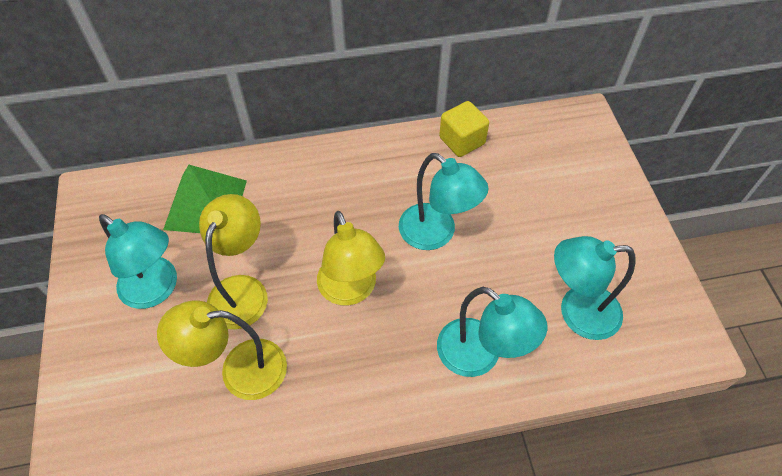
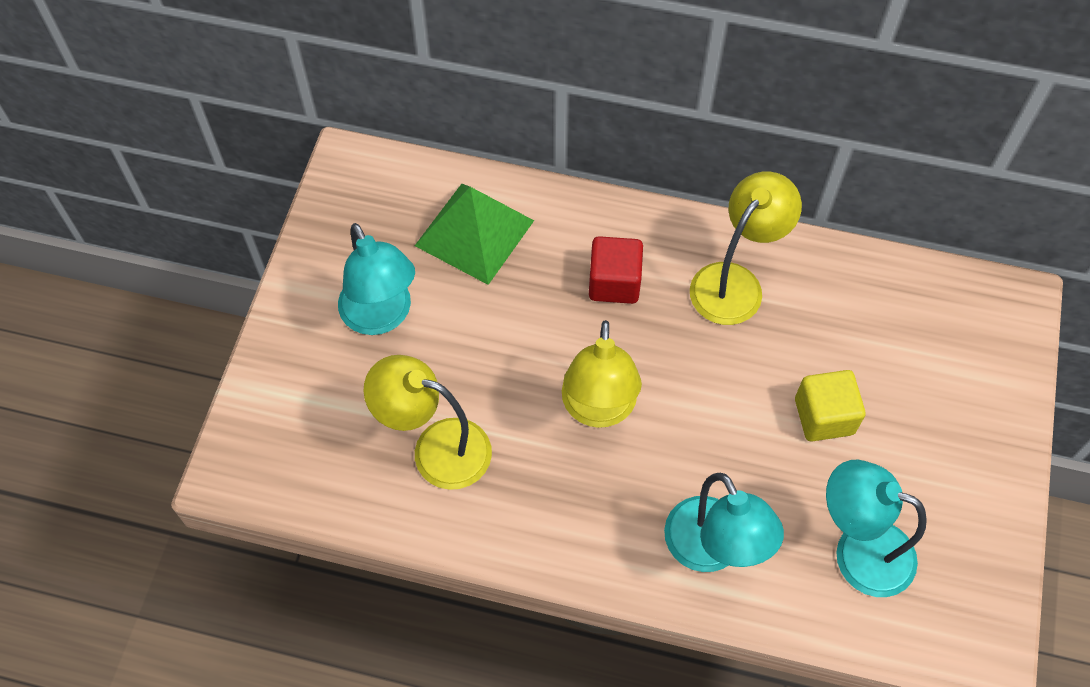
camera: 25 degrees right, 5 degrees up
yellow lamp [199,194,268,330] -> yellow lamp moved to [690,171,802,325]
turquoise lamp [399,153,489,250] -> none
yellow cube [439,101,489,157] -> yellow cube moved to [795,370,866,441]
none -> red cube [589,236,643,304]

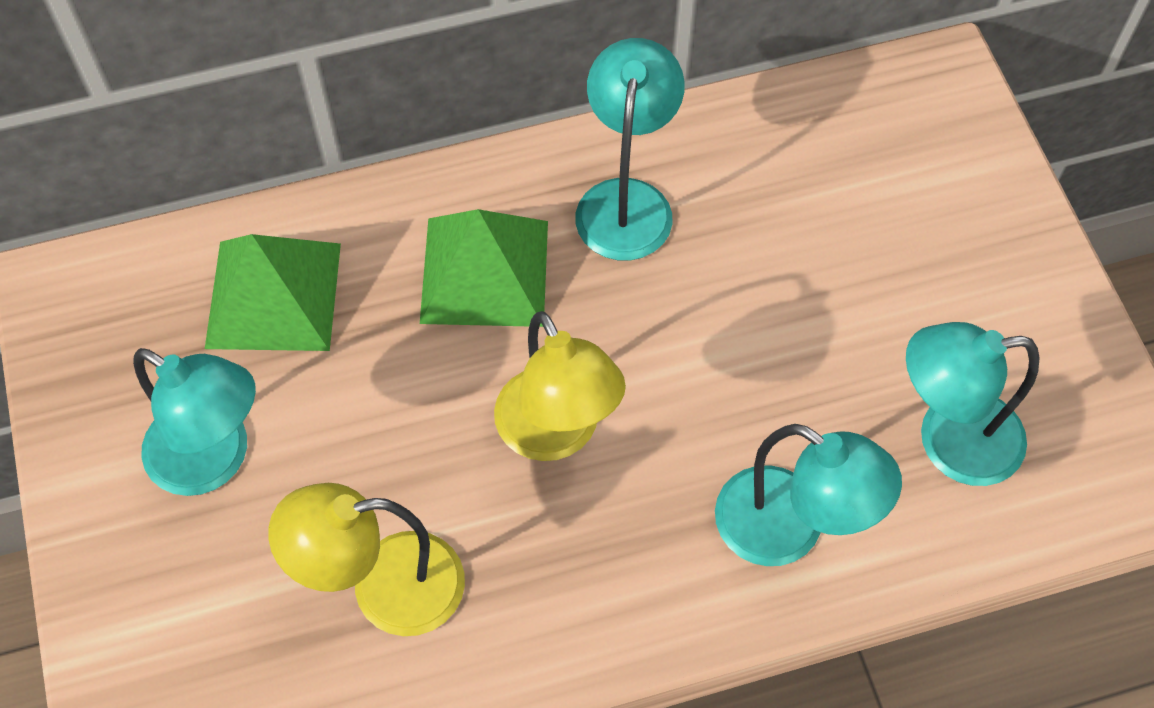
camera: 30 degrees left, 0 degrees up
red cube [589,236,643,304] -> green pyramid [420,209,548,327]
yellow lamp [690,171,802,325] -> turquoise lamp [575,38,685,261]
yellow cube [795,370,866,441] -> none

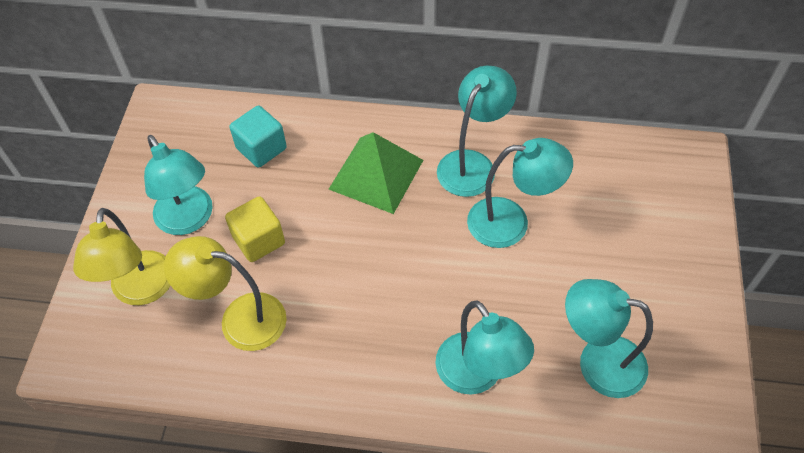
camera: 25 degrees right, 5 degrees down
green pyramid [205,234,341,351] -> turquoise cube [230,106,287,168]
yellow lamp [494,311,626,461] -> yellow lamp moved to [73,208,171,305]
none -> yellow cube [225,196,285,262]
none -> turquoise lamp [467,138,573,248]

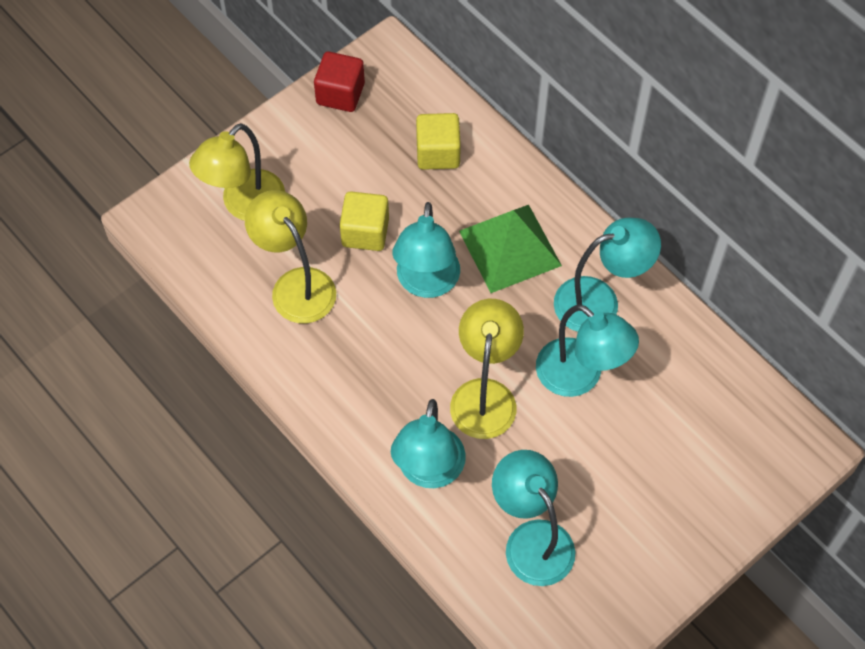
camera: 40 degrees right, 5 degrees up
turquoise lamp [144,135,213,235] -> turquoise lamp moved to [393,202,460,298]
turquoise cube [230,106,287,168] -> yellow cube [416,113,461,170]
none -> red cube [314,52,365,112]
none -> yellow lamp [450,299,524,439]

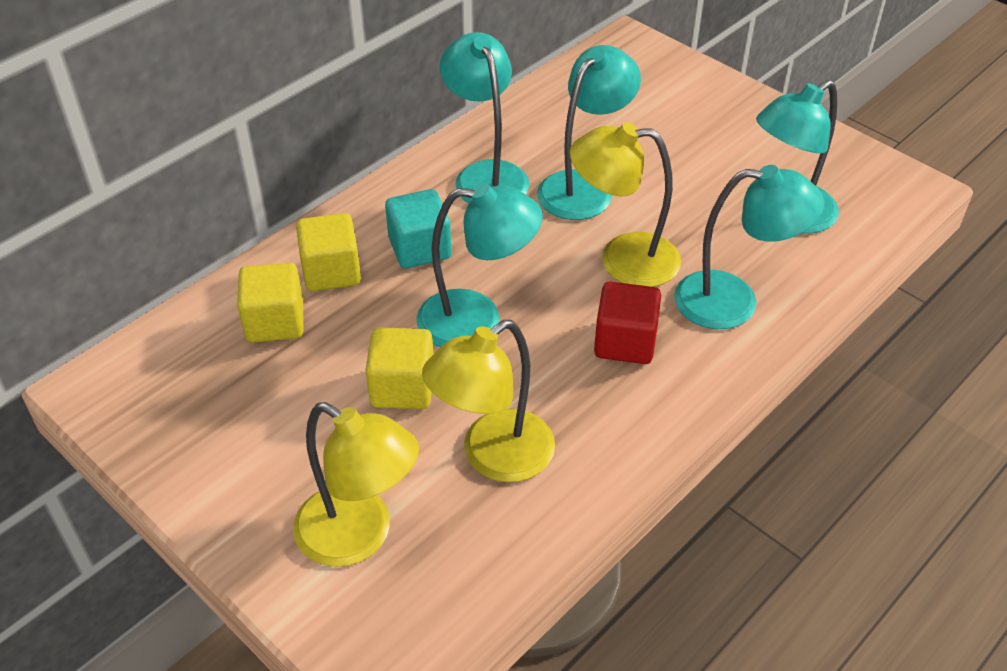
camera: 95 degrees left, 15 degrees down
red cube [314,52,365,112] -> red cube moved to [594,282,661,364]
green pyramid [459,205,562,293] -> turquoise cube [385,189,452,268]
none -> yellow cube [296,213,361,292]

